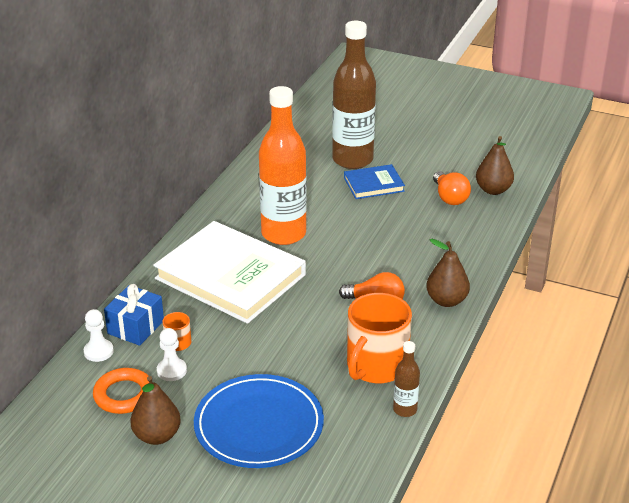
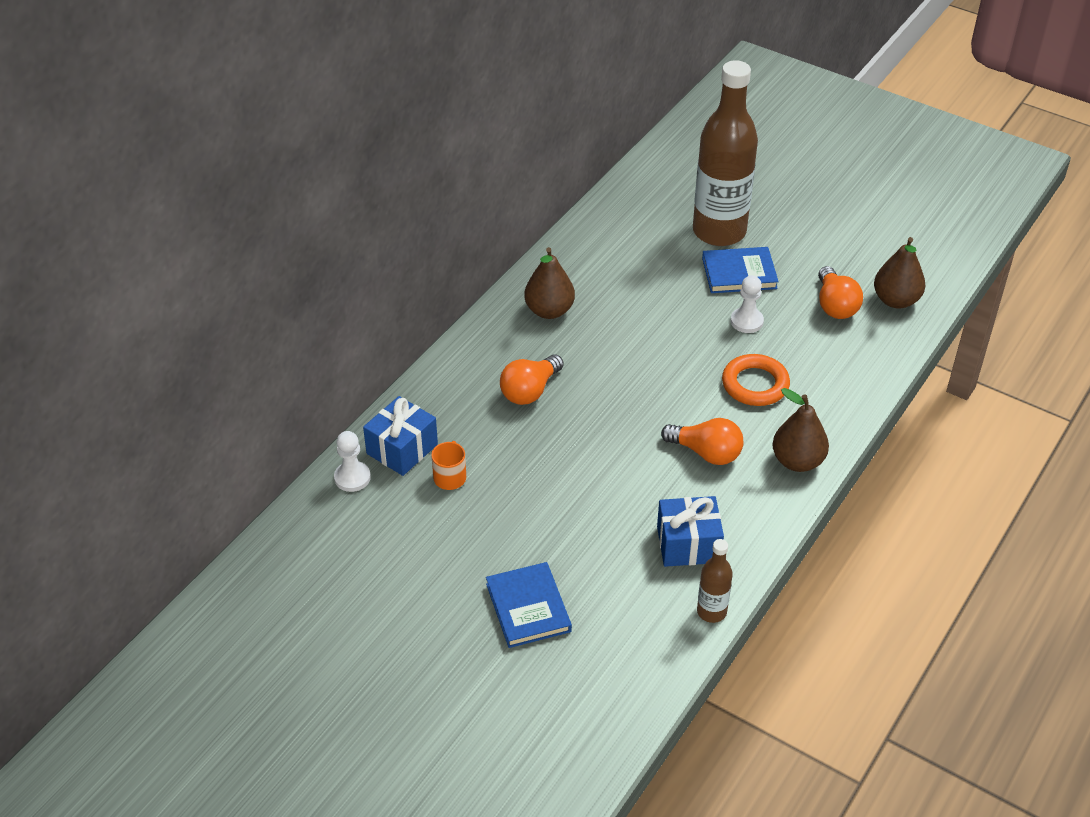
camera: 10 degrees right, 10 degrees up
orange ring [93,368,149,414] -> orange ring moved to [722,354,790,406]
brown pear [130,376,181,445] -> brown pear moved to [524,247,575,319]
white book [153,221,306,324] -> orange light bulb [500,354,564,405]
white pawn [157,328,187,381] -> white pawn moved to [731,275,764,333]
blue plate [194,374,324,468] -> blue book [486,562,572,648]
orange bottle [259,86,307,245] -> none
orange mug [347,293,412,383] -> blue gift [657,496,724,567]

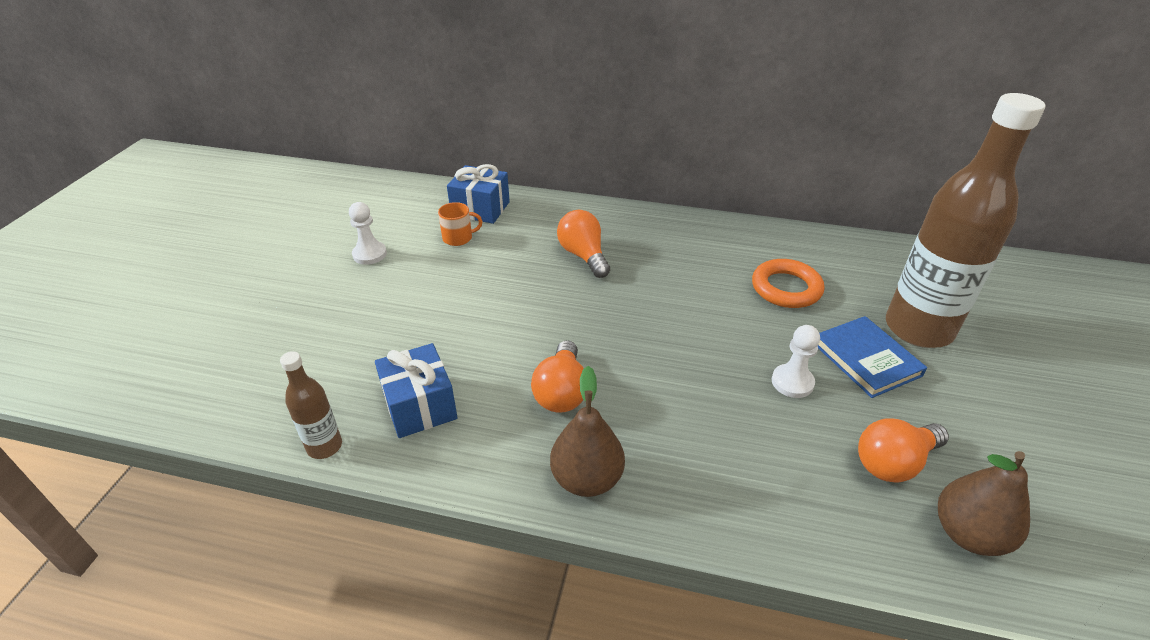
camera: 70 degrees right, 5 degrees down
white pawn [334,431,371,492] -> white pawn moved to [349,202,387,265]
blue book [486,562,572,648] -> none
orange light bulb [500,354,564,405] -> orange light bulb turned 45 degrees clockwise [557,210,610,278]
brown pear [524,247,575,319] -> none
orange ring [722,354,790,406] -> orange ring moved to [752,259,824,308]

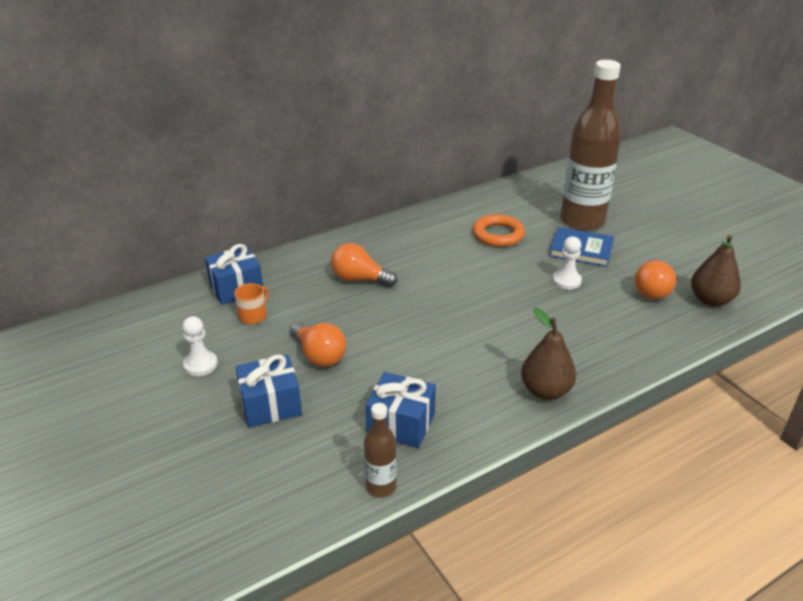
camera: 45 degrees left, 5 degrees down
orange light bulb [531,340,584,412] -> orange light bulb moved to [290,322,346,367]
none -> blue gift [235,354,302,428]

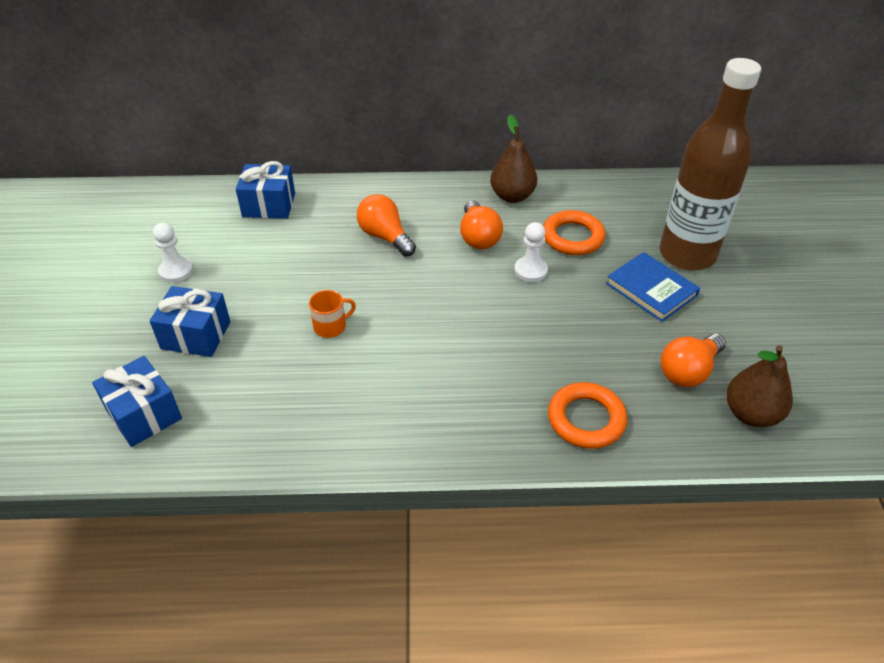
camera: 30 degrees right, 10 degrees up
orange mug [234,283,269,324] -> orange mug moved to [309,290,356,338]
orange light bulb [290,322,346,367] -> orange light bulb moved to [460,200,503,249]
brown bottle [364,403,397,497] -> none
blue gift [366,372,436,448] -> blue gift moved to [92,356,182,447]
brown pear [521,307,576,400] -> brown pear moved to [490,115,537,203]
white pawn [552,236,582,290] -> white pawn moved to [514,222,548,282]
none -> orange ring [548,382,627,449]

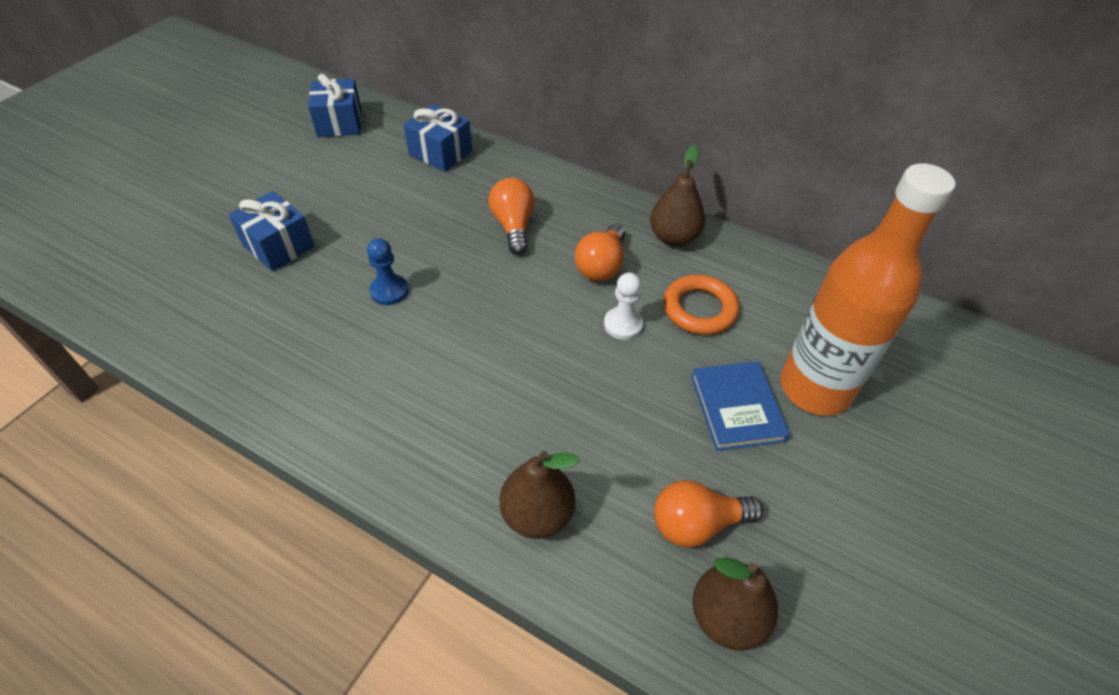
camera: 30 degrees right, 5 degrees up
blue gift [92,356,182,447] -> blue gift moved to [308,74,361,137]
white pawn [153,223,193,283] -> none
orange mug [309,290,356,338] -> blue pawn [367,238,408,305]
orange ring [548,382,627,449] -> brown pear [500,451,580,539]
brown bottle [659,58,761,271] -> orange bottle [780,163,955,415]

